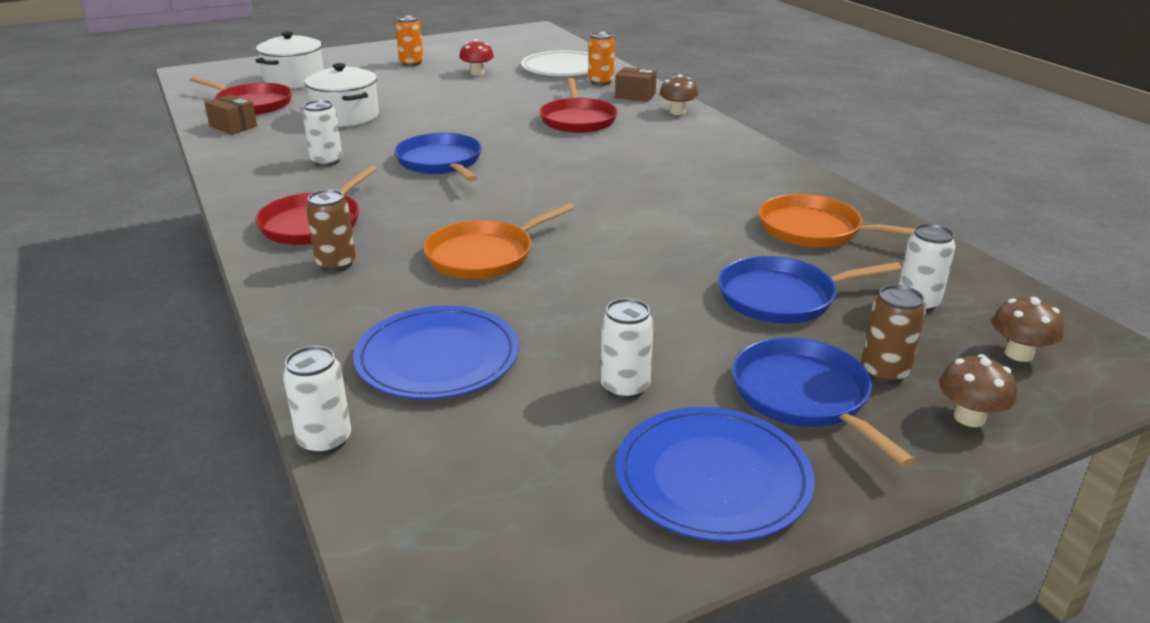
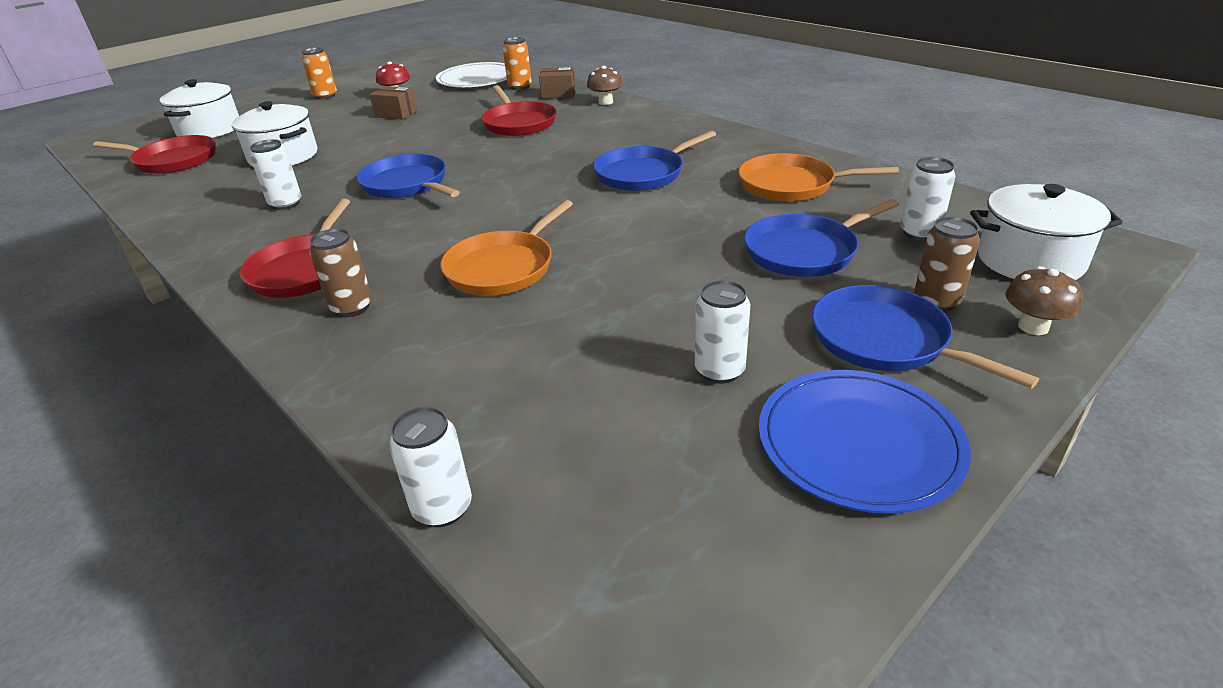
camera: 15 degrees left, 5 degrees up
brown box [204,94,257,135] -> brown box moved to [370,86,418,120]
blue plate [353,306,519,399] -> none
brown mushroom [992,297,1064,362] -> white pot [970,184,1123,280]
none -> blue pan [593,131,716,191]

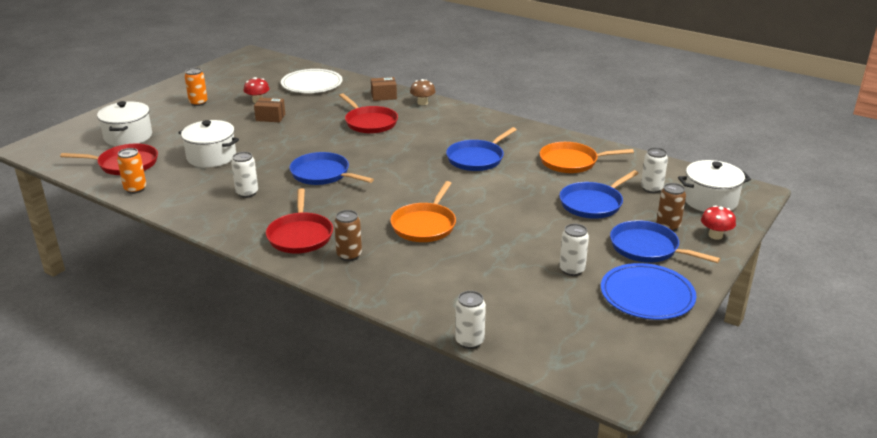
camera: 15 degrees left, 5 degrees down
orange can [503,37,532,90] -> orange can moved to [117,148,146,194]
brown mushroom [1005,266,1083,335] -> red mushroom [701,205,736,240]

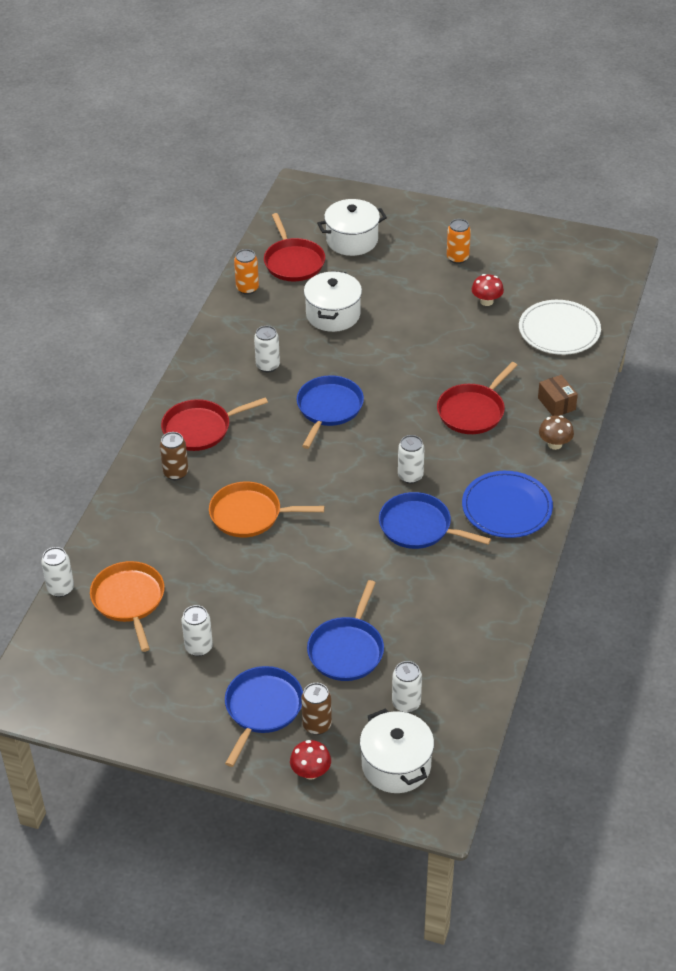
camera: 75 degrees right, 15 degrees up
brown box [254,98,285,122] -> none
orange pan [540,142,634,173] -> orange pan moved to [90,561,165,652]
blue pan [560,170,639,219] -> blue pan turned 105 degrees counterclockwise [307,580,384,681]
blue plate [601,263,697,320] -> blue plate moved to [462,471,553,538]
none -> white can [398,435,424,484]

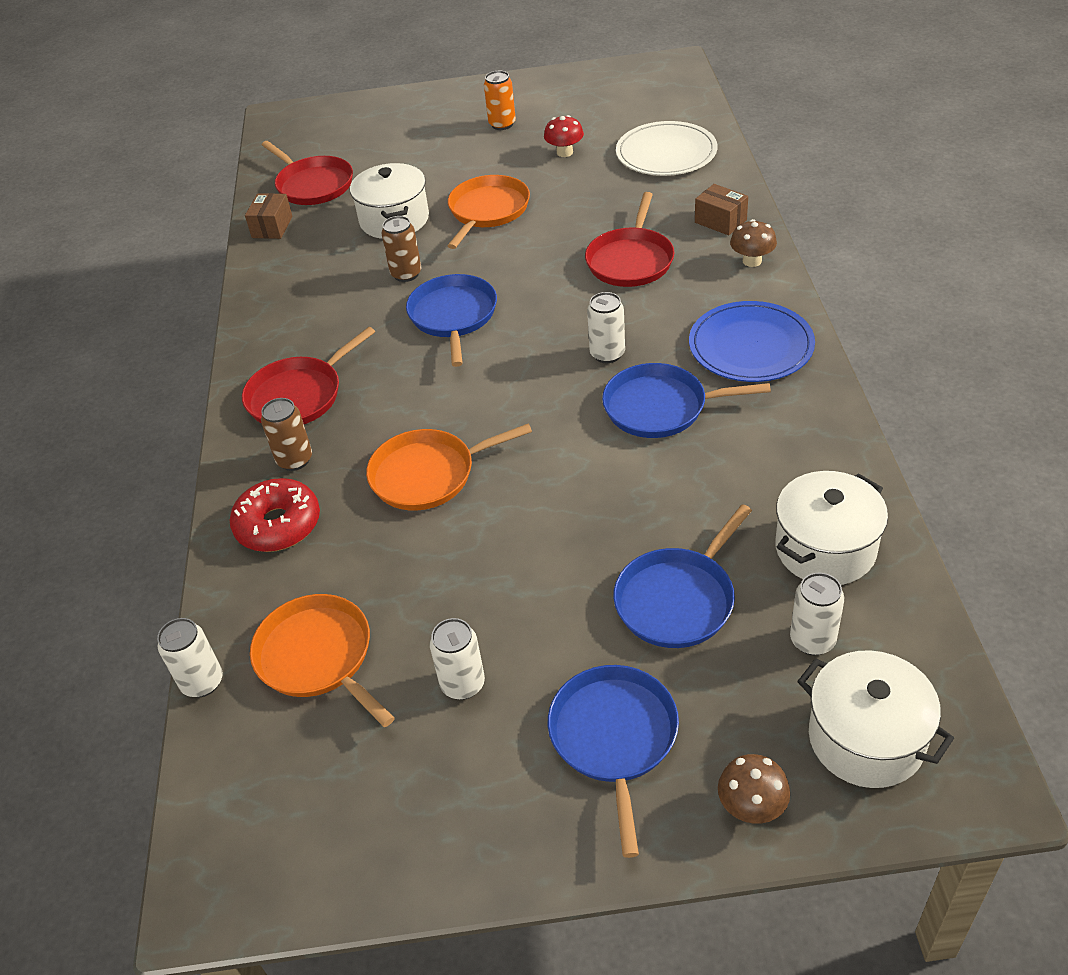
camera: 20 degrees left, 0 degrees up
orange can [234,249,259,295] -> brown box [245,193,292,239]
white can [254,326,280,372] -> none
red mushroom [290,740,331,780] -> brown mushroom [718,754,790,824]
brown can [301,683,332,735] -> brown can moved to [381,216,421,282]
blue pan [307,580,384,681] -> blue pan turned 45 degrees clockwise [613,504,752,648]
white pot [317,199,387,256] -> white pot moved to [775,471,888,585]
none -> red donut [230,478,320,552]
none -> orange pan [448,175,530,249]

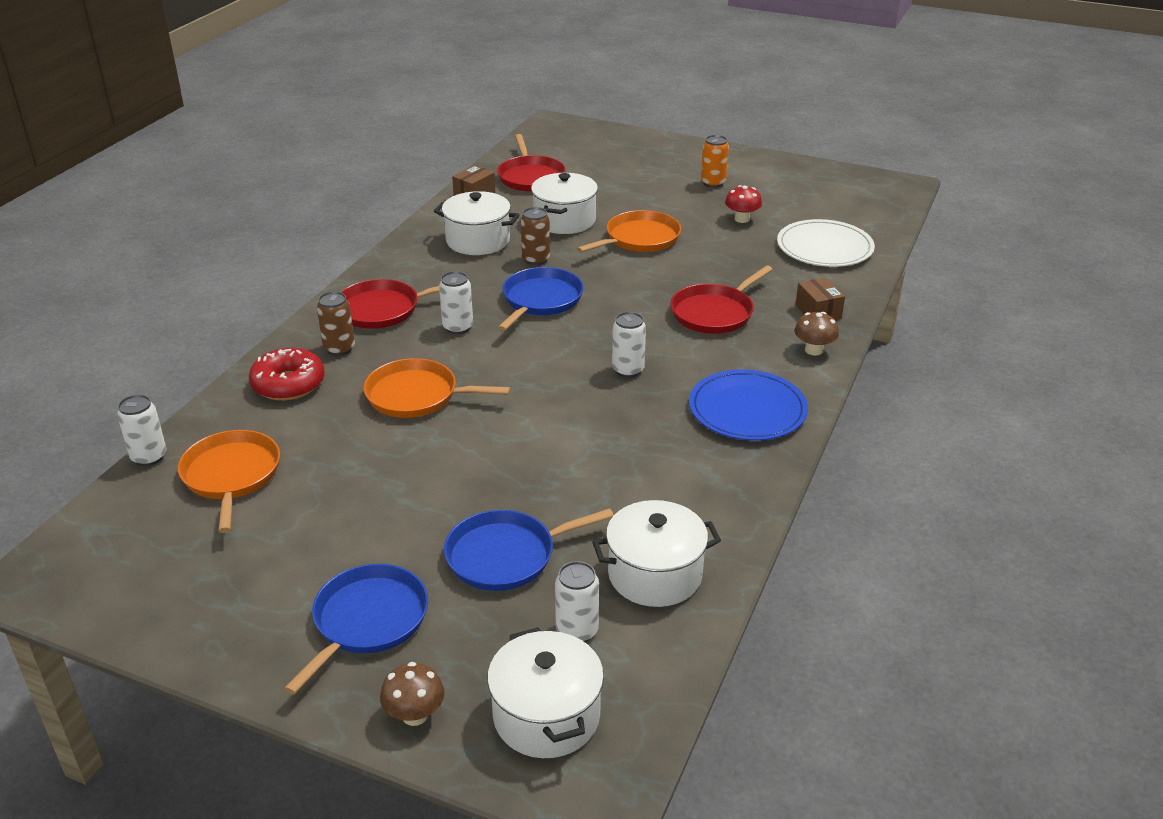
camera: 25 degrees right, 10 degrees down
white can [430,618,485,700] -> white can moved to [439,271,473,334]
blue pan [602,363,771,438] -> none
none -> white pot [434,191,519,255]

